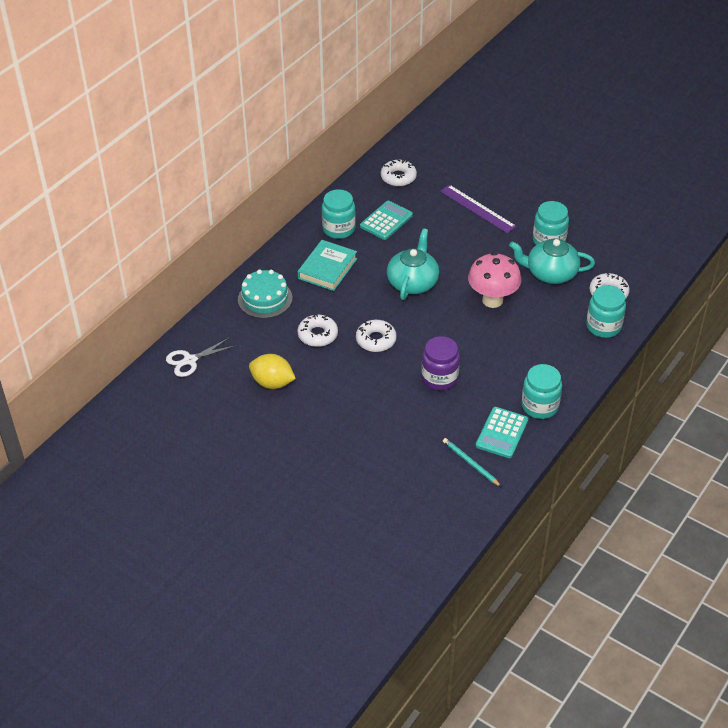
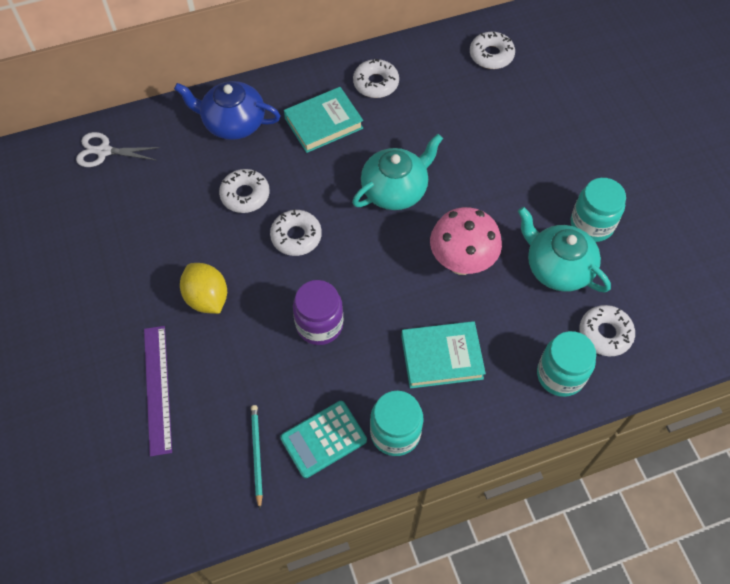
camera: 35 degrees right, 15 degrees up
turquoise cake [238,270,292,318] -> blue teapot [174,81,280,140]
yellow lemon [249,354,296,389] -> yellow lemon moved to [180,263,227,314]
turquoise jar [322,189,356,239] -> white donut [353,59,399,98]
turquoise calculator [360,201,413,240] -> none
purple ruler [440,185,517,233] -> purple ruler moved to [144,326,172,456]
none -> turquoise book [401,321,486,389]

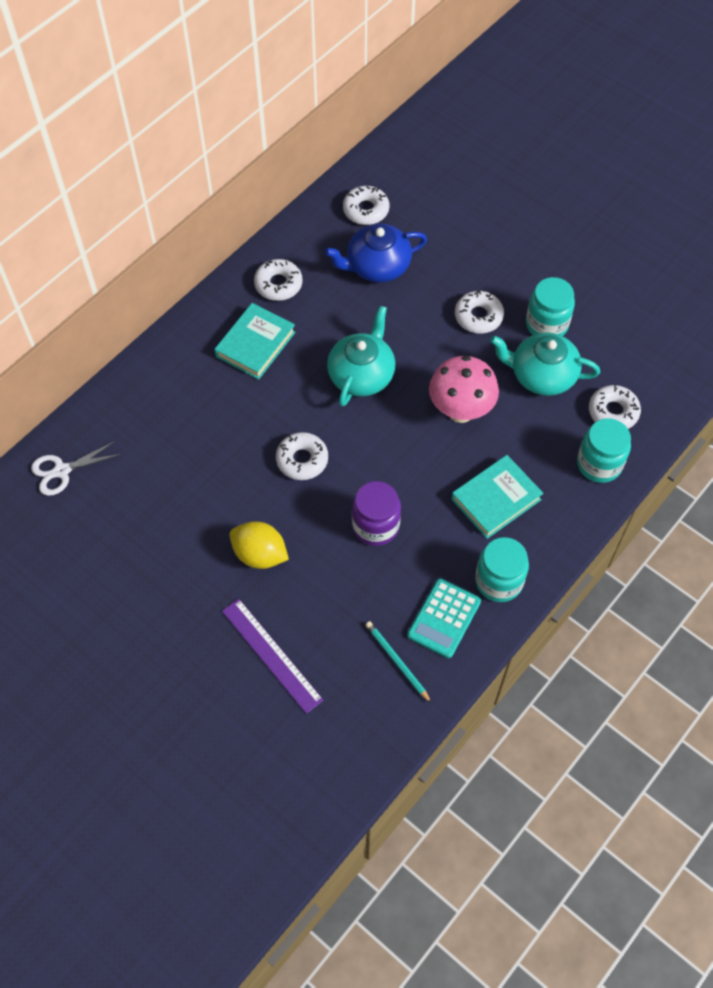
camera: 30 degrees left, 0 degrees up
blue teapot [174,81,280,140] -> blue teapot moved to [324,224,427,283]
white donut [219,169,270,213] -> white donut moved to [455,290,504,334]

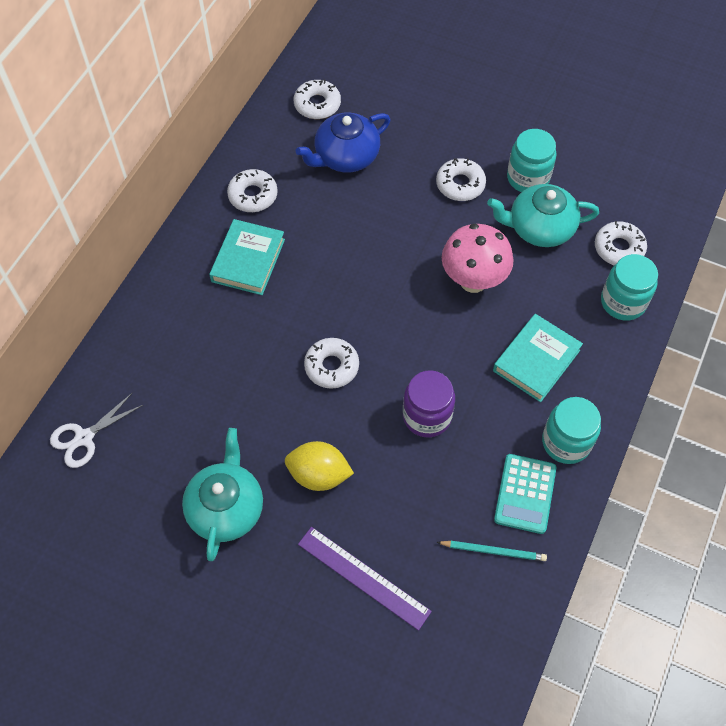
camera: 15 degrees left, 0 degrees up
turquoise teapot [327,306,395,407] -> turquoise teapot moved to [182,428,263,561]
turquoise pencil [366,621,431,703] -> turquoise pencil turned 150 degrees clockwise [437,541,547,561]

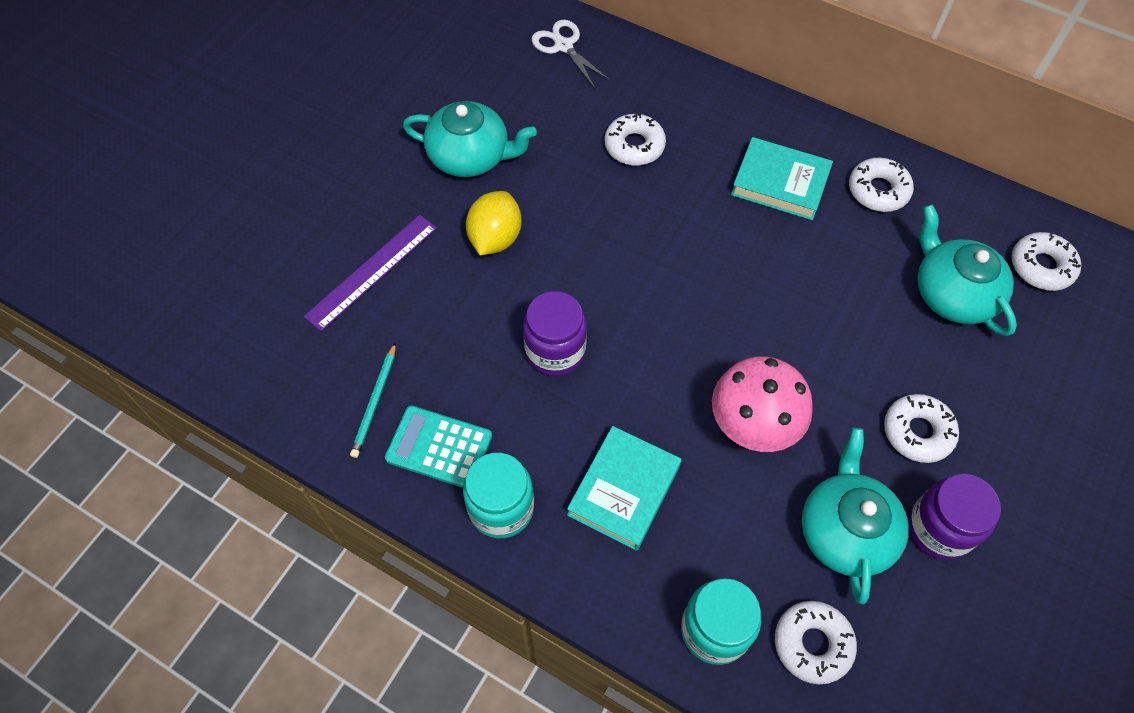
camera: 95 degrees right, 0 degrees up
blue teapot [296,113,391,173] -> turquoise teapot [917,204,1017,336]
white donut [304,338,359,389] -> white donut moved to [605,112,666,166]
turquoise book [493,314,583,402] -> turquoise book turned 75 degrees clockwise [567,426,681,551]
turquoise jar [507,129,557,192] -> purple jar [908,474,1001,560]

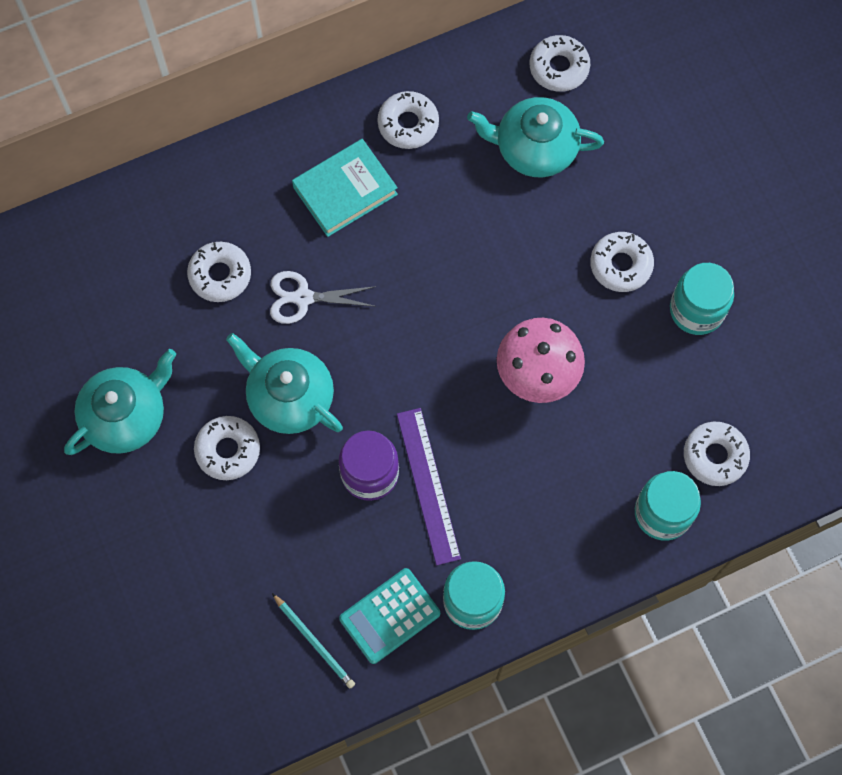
camera: 55 degrees left, 10 degrees up
purple ruler [304,215,437,331] -> purple ruler moved to [397,408,461,565]
yellow lemon [466,191,522,255] -> white donut [194,416,260,480]
white scissors [531,20,611,89] -> white scissors moved to [270,271,376,324]
turquoise book [567,426,681,551] -> none
turquoise teapot [802,428,909,604] -> turquoise teapot moved to [226,333,343,434]
purple jar [908,474,1001,560] -> turquoise jar [670,263,734,335]

